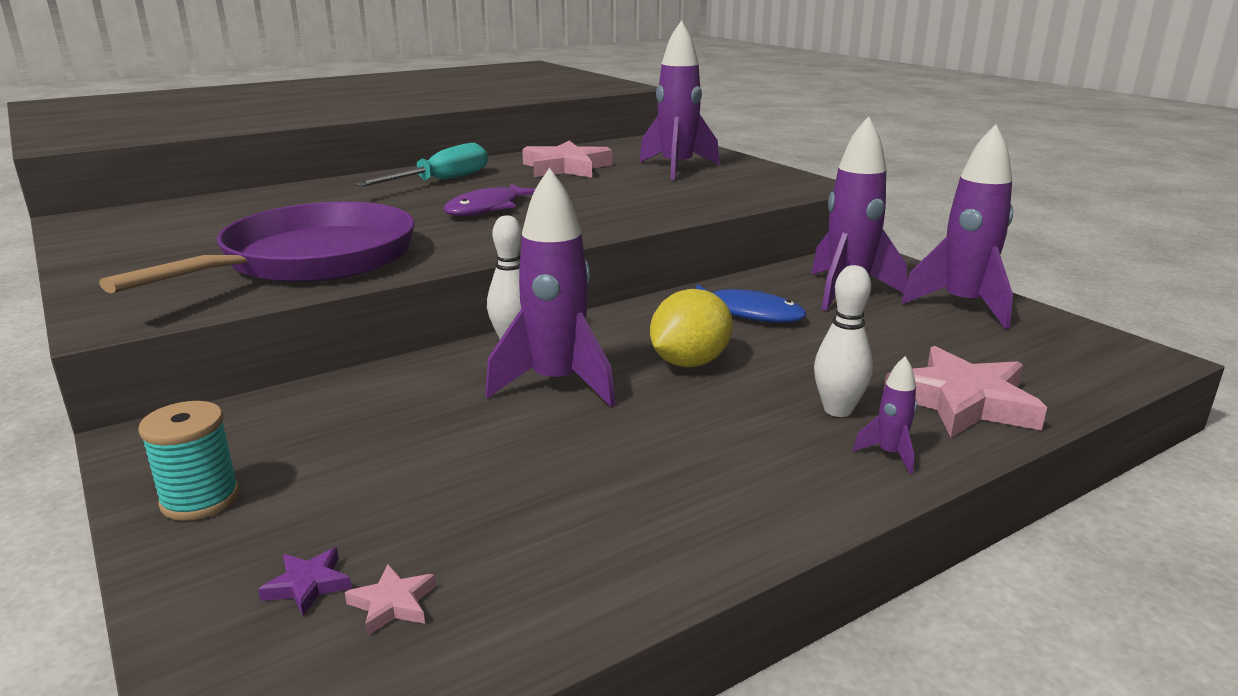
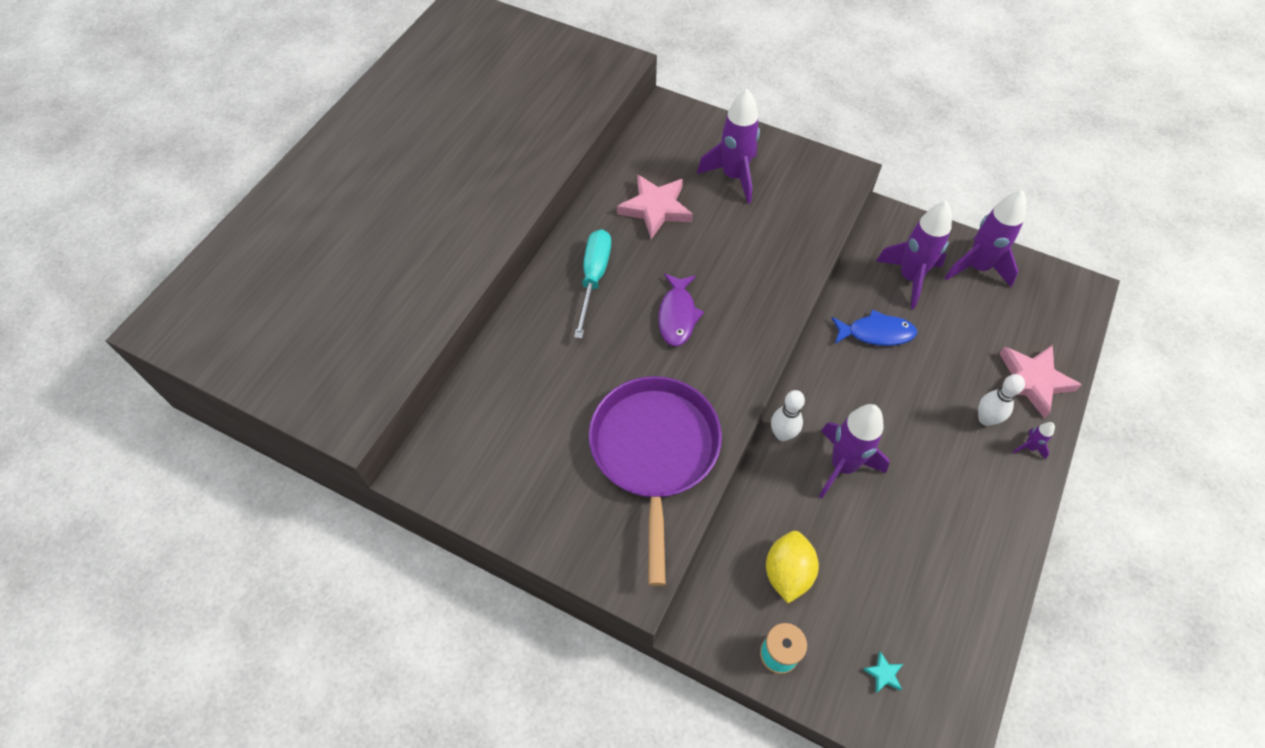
camera: 30 degrees left, 35 degrees up
purple star [258,548,352,616] -> turquoise star [863,652,903,693]
pink star [345,564,436,636] -> none
yellow lemon [650,289,733,367] -> yellow lemon moved to [766,531,819,603]

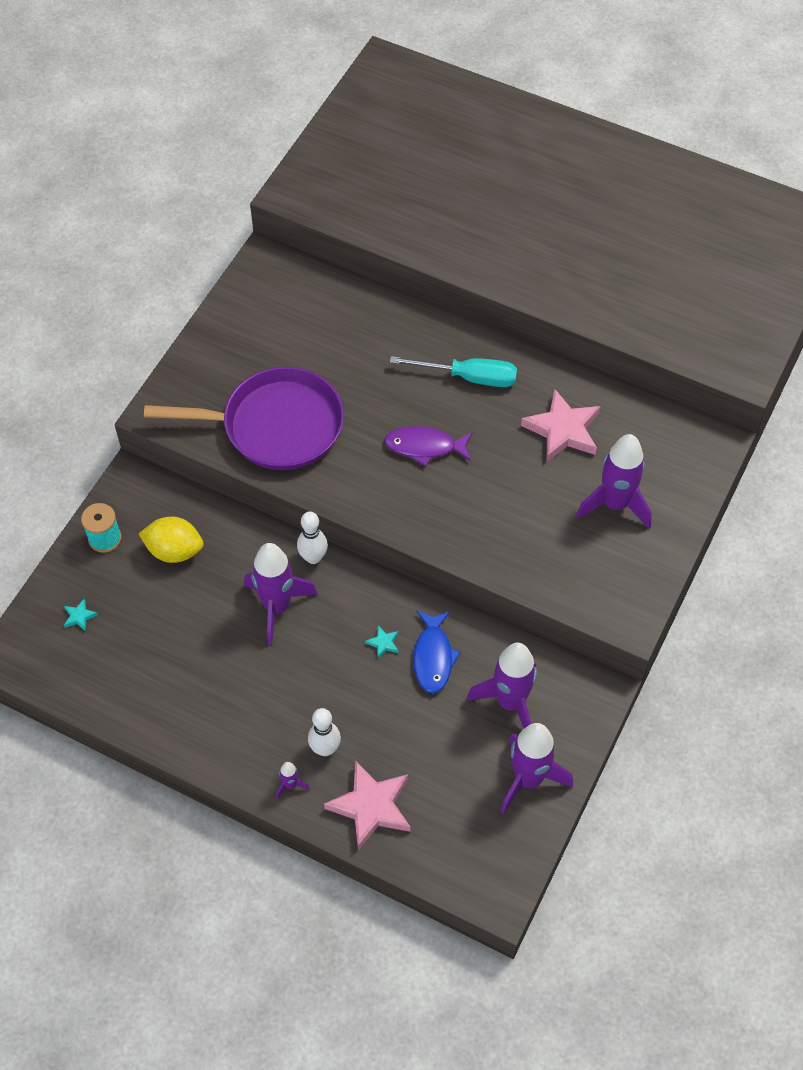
camera: 90 degrees right, 0 degrees up
none -> turquoise star [365,626,399,659]

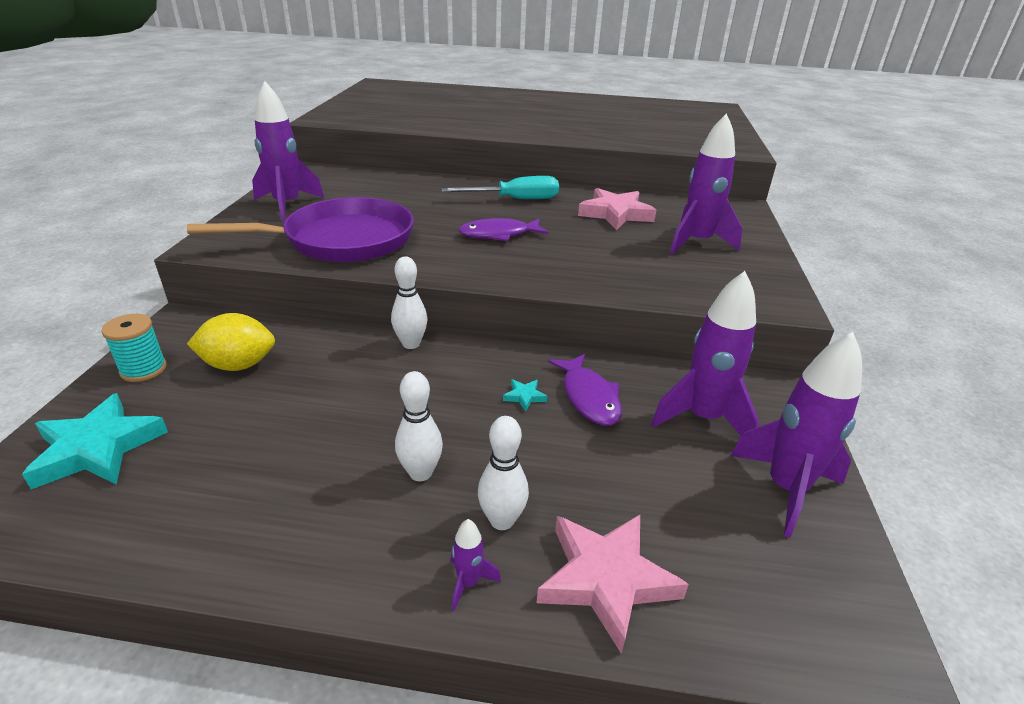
camera: 20 degrees left, 25 degrees down
turquoise star [64,598,98,632] -> turquoise star [22,393,168,489], size x2.40
purple rocket [244,543,318,645] -> purple rocket moved to [252,81,324,221]
blue fish [413,611,461,693] -> purple fish [548,354,622,426]
none -> white bowling pin [395,371,443,481]

